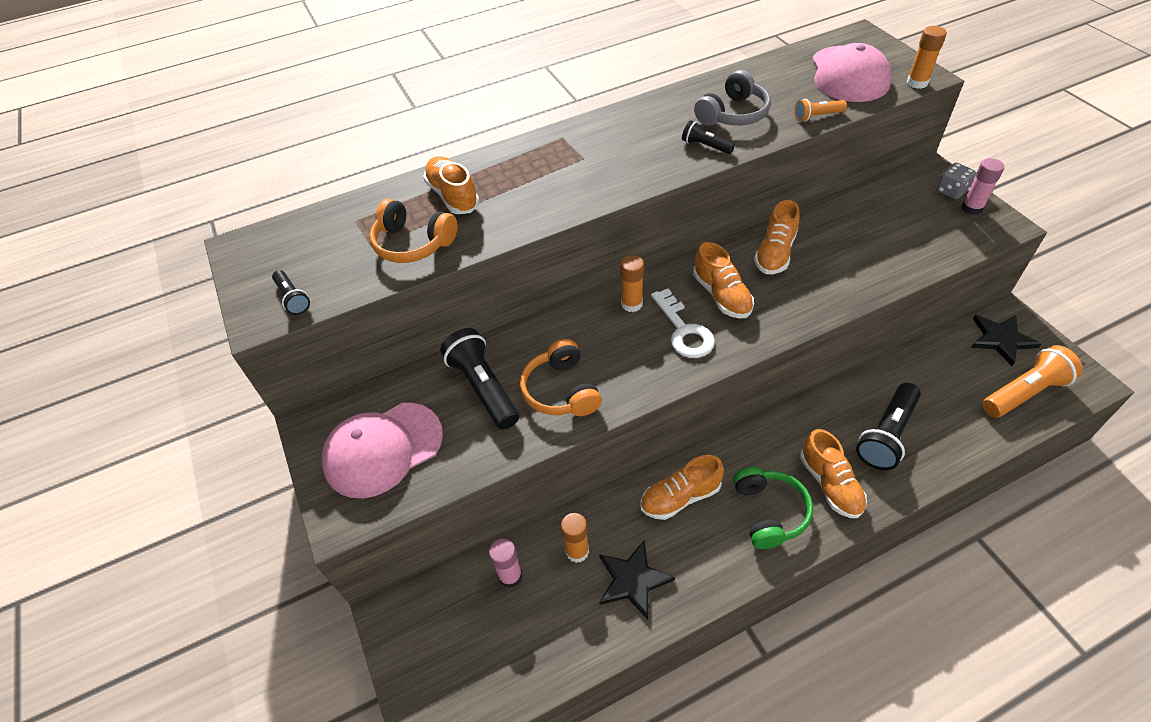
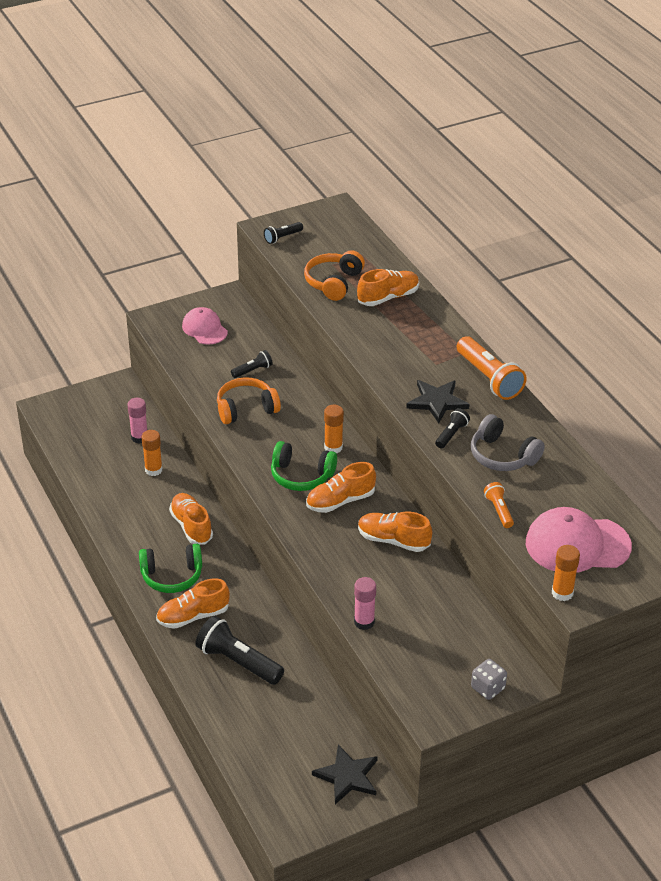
camera: 85 degrees right, 10 degrees down
pink cap [321,403,443,498] -> pink cap [182,307,228,345], size x0.62
black flashlight [440,328,519,429] -> black flashlight [231,350,273,378], size x0.52
black star [599,541,675,620] -> black star moved to [406,380,470,423]
white key [651,289,715,358] -> green headphones [271,441,337,491]
pink glue stick [961,158,1004,215] -> pink glue stick moved to [354,577,376,630]
orange flashlight [982,345,1083,418] -> orange flashlight moved to [457,336,527,400]

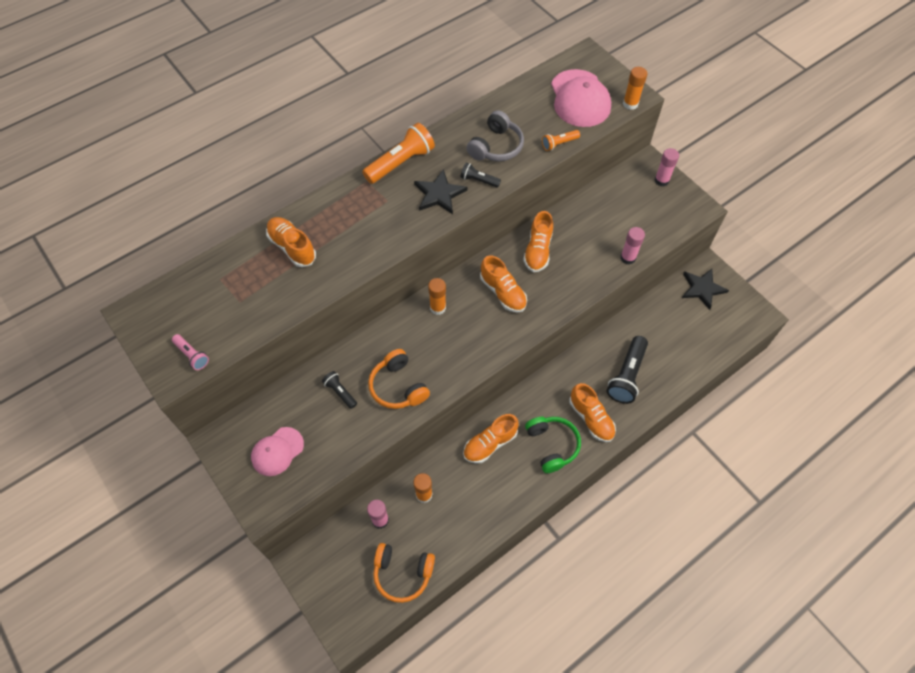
camera: 100 degrees left, 20 degrees up
black flashlight [264,222,303,244] -> pink flashlight [172,334,209,370]
green headphones [271,441,337,491] -> none
orange headphones [304,250,365,301] -> orange headphones moved to [373,543,435,603]
grey dice [471,659,507,700] -> pink glue stick [654,148,679,187]

